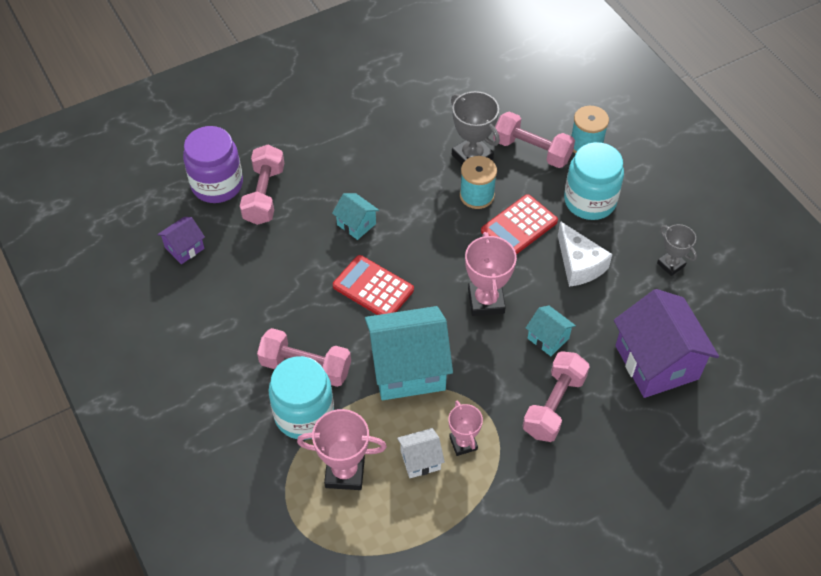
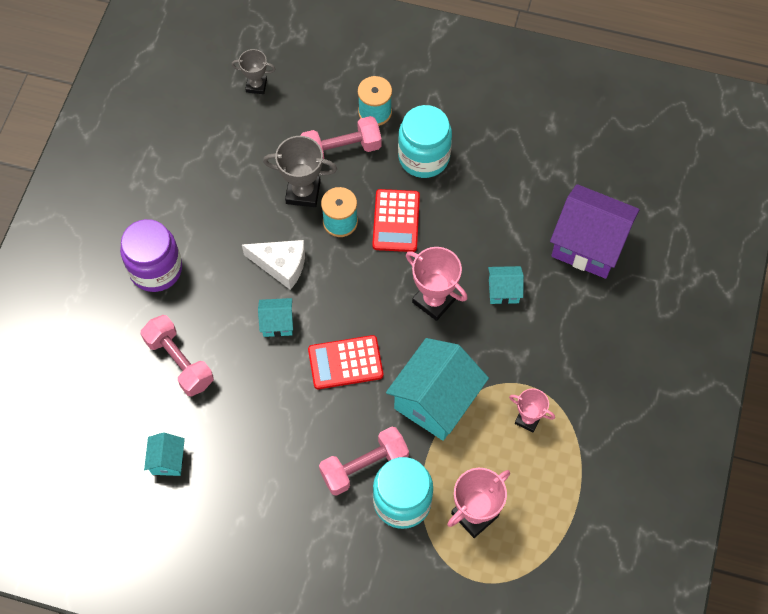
camera: 45 degrees left, 10 degrees up
purple house [157,217,205,264] -> turquoise house [144,432,185,476]
purple jar [183,126,243,203] -> purple jar moved to [120,219,182,292]
white house [397,428,445,478] -> none
pink dumbbell [523,351,590,442] -> none
white cheese [558,221,612,287] -> white cheese moved to [242,240,305,290]
grey trophy [657,224,697,276] -> grey trophy moved to [232,49,276,94]

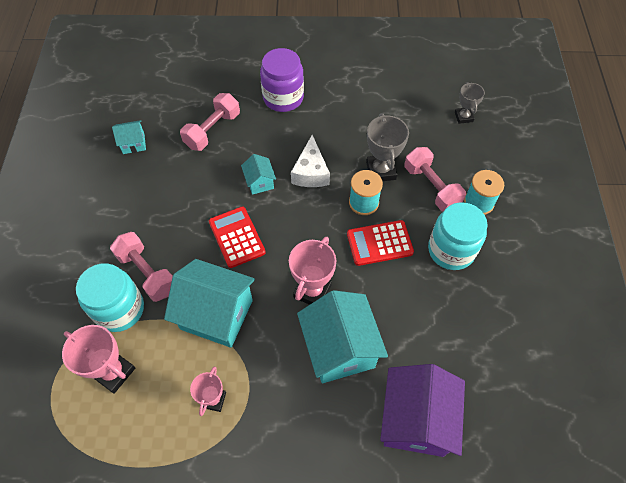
camera: 75 degrees right, 5 degrees down
turquoise house [488,266,524,304] -> turquoise house [297,290,388,383], size x2.07

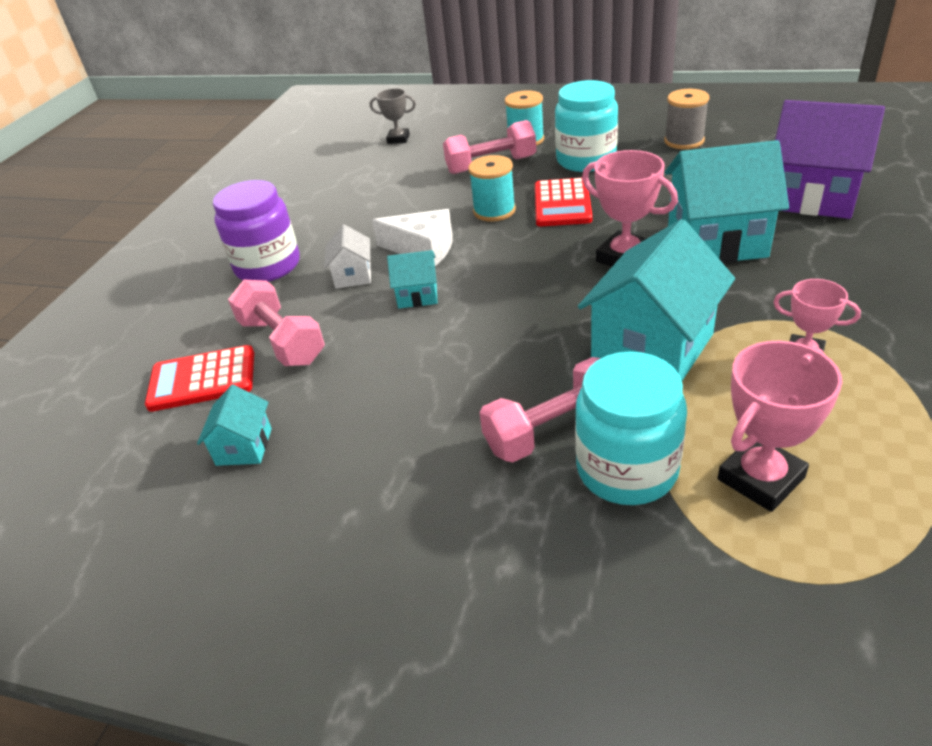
camera: 70 degrees left, 20 degrees down
red calculator [209,207,266,268] -> red calculator moved to [145,345,254,412]
grey trophy [366,113,409,181] -> none
none -> white house [324,224,371,289]
none -> grey spool [664,89,709,149]

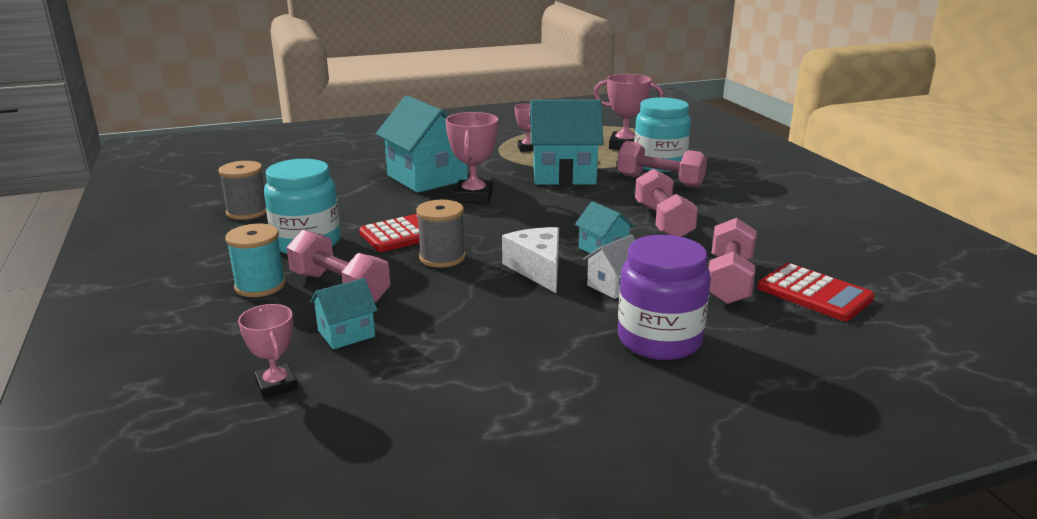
camera: 130 degrees left, 15 degrees down
turquoise house [197,385,272,466] -> turquoise house moved to [310,278,378,349]
grey trophy [370,88,416,144] -> pink trophy [238,304,298,399]
turquoise spool [468,155,516,222] -> grey spool [416,200,465,268]
purple house [775,100,885,219] -> none
none -> pink dumbbell [635,169,698,237]

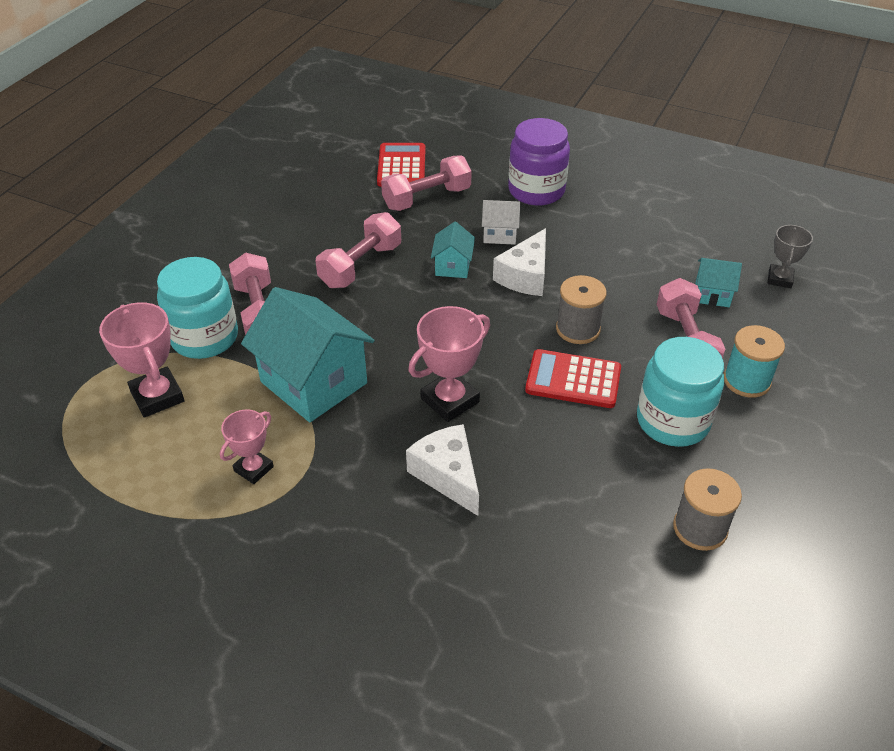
camera: 135 degrees left, 20 degrees up
pink trophy [238,304,298,399] -> grey trophy [768,225,813,288]
turquoise house [376,96,468,193] -> white cheese [406,424,479,516]

